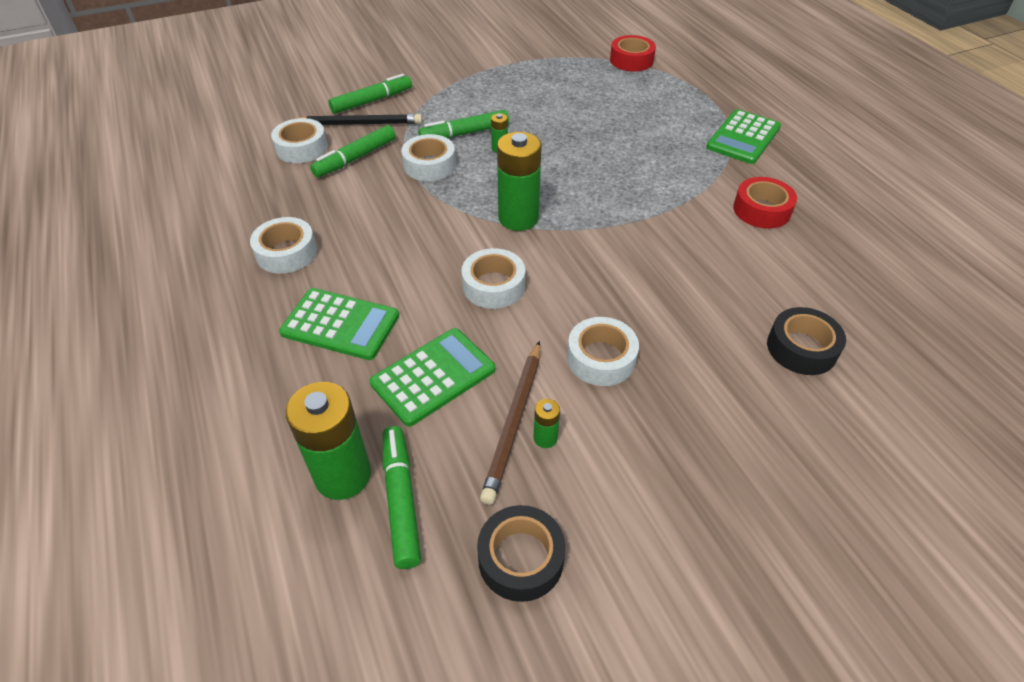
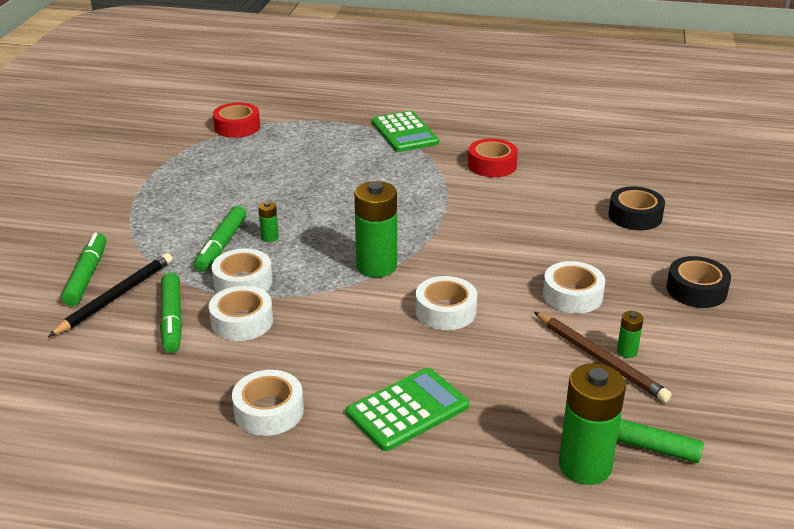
camera: 55 degrees left, 15 degrees down
white tape [271,118,328,163] -> white tape moved to [209,286,273,341]
green calculator [369,328,496,427] -> none
black tape [477,505,566,602] -> black tape moved to [666,256,731,308]

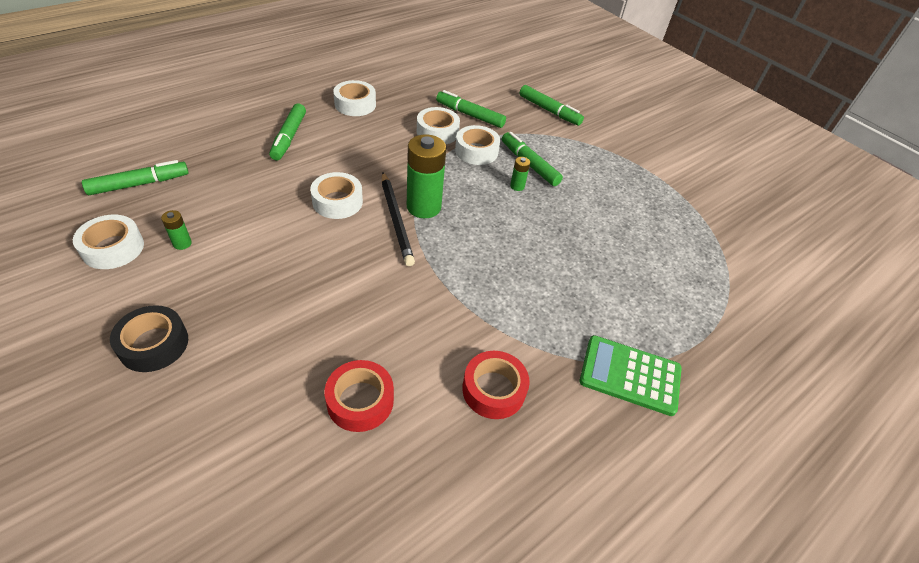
camera: 125 degrees right, 15 degrees up
black pencil [48,253,172,337] -> black pencil moved to [382,172,415,266]
red tape [213,102,260,138] -> red tape moved to [325,360,394,432]
green calculator [346,368,469,451] -> green marker [269,103,306,160]
brown pencil [534,312,672,403] -> none
white tape [543,261,605,314] -> white tape moved to [73,215,144,269]
green battery [559,363,626,485] -> none
black tape [608,186,665,230] -> none

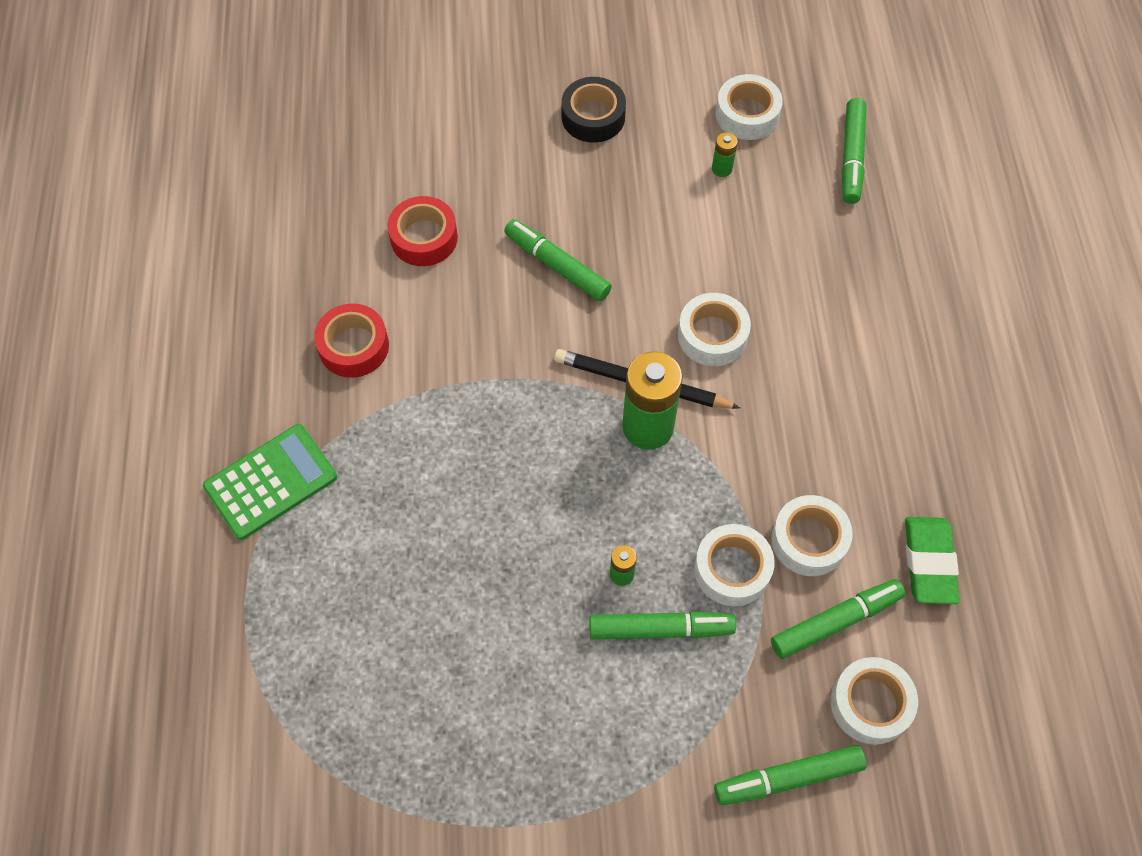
camera: 130 degrees right, 15 degrees up
green marker [269,103,306,160] -> green marker moved to [504,219,612,301]
white tape [333,80,376,116] -> white tape moved to [831,657,918,745]
none -> green eraser [905,517,960,604]

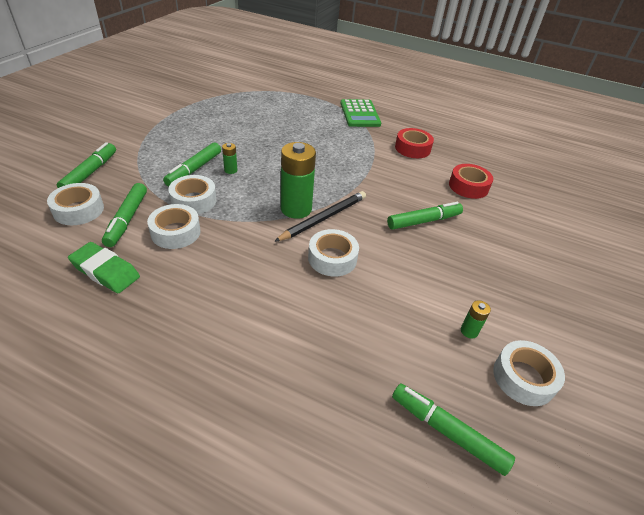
camera: 115 degrees right, 20 degrees down
black tape [561,77,626,143] -> none

